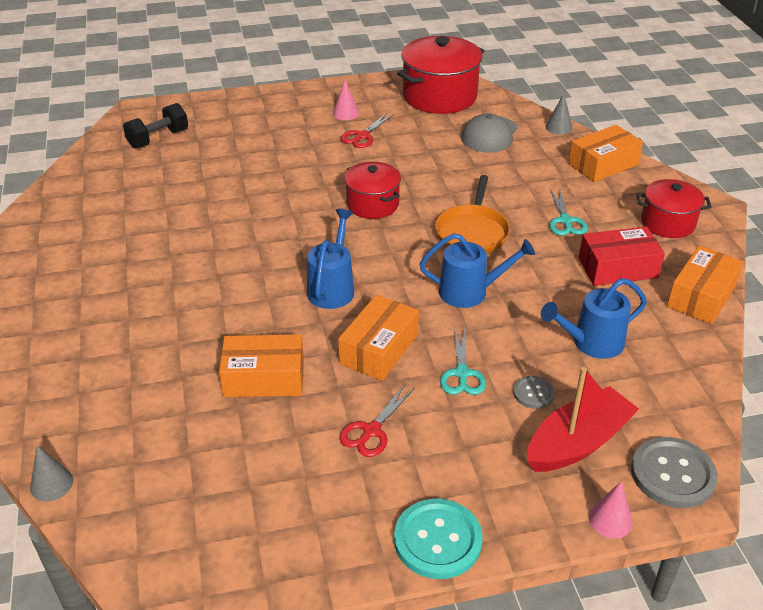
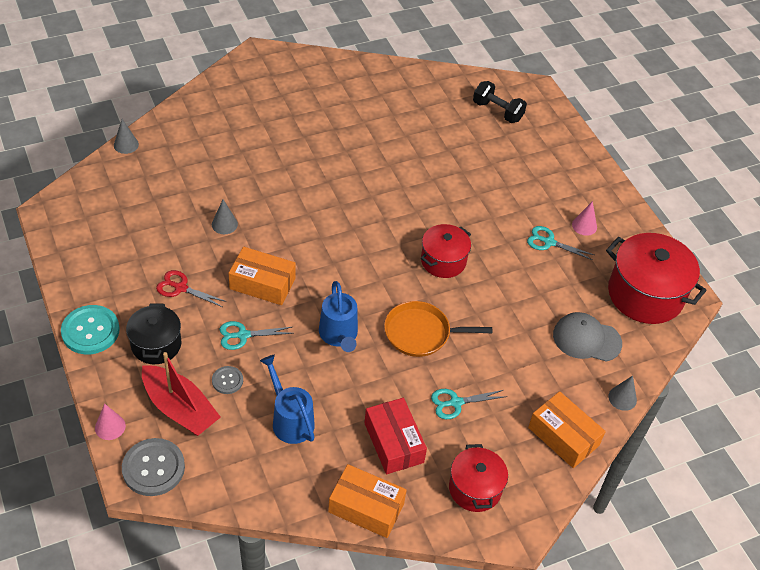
camera: 75 degrees right, 10 degrees up
orange box [219,334,304,397] -> grey cone [212,199,238,234]
blue watering can [307,209,354,309] -> none
red scissors [340,114,393,148] -> turquoise scissors [527,226,594,260]
none -> black pot [126,303,181,364]

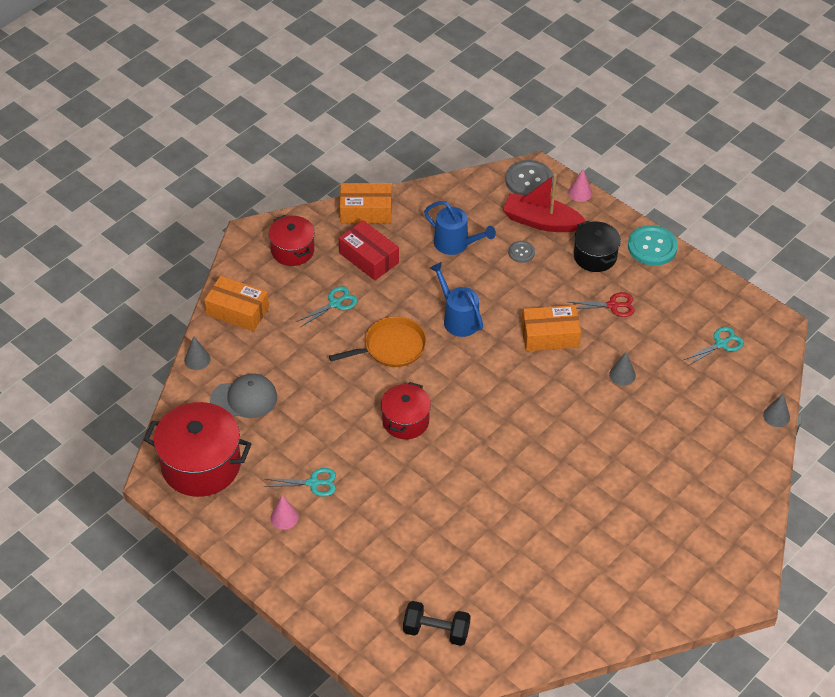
camera: 160 degrees right, 0 degrees up
turquoise scissors [220,321,293,350] -> turquoise scissors moved to [682,327,744,366]

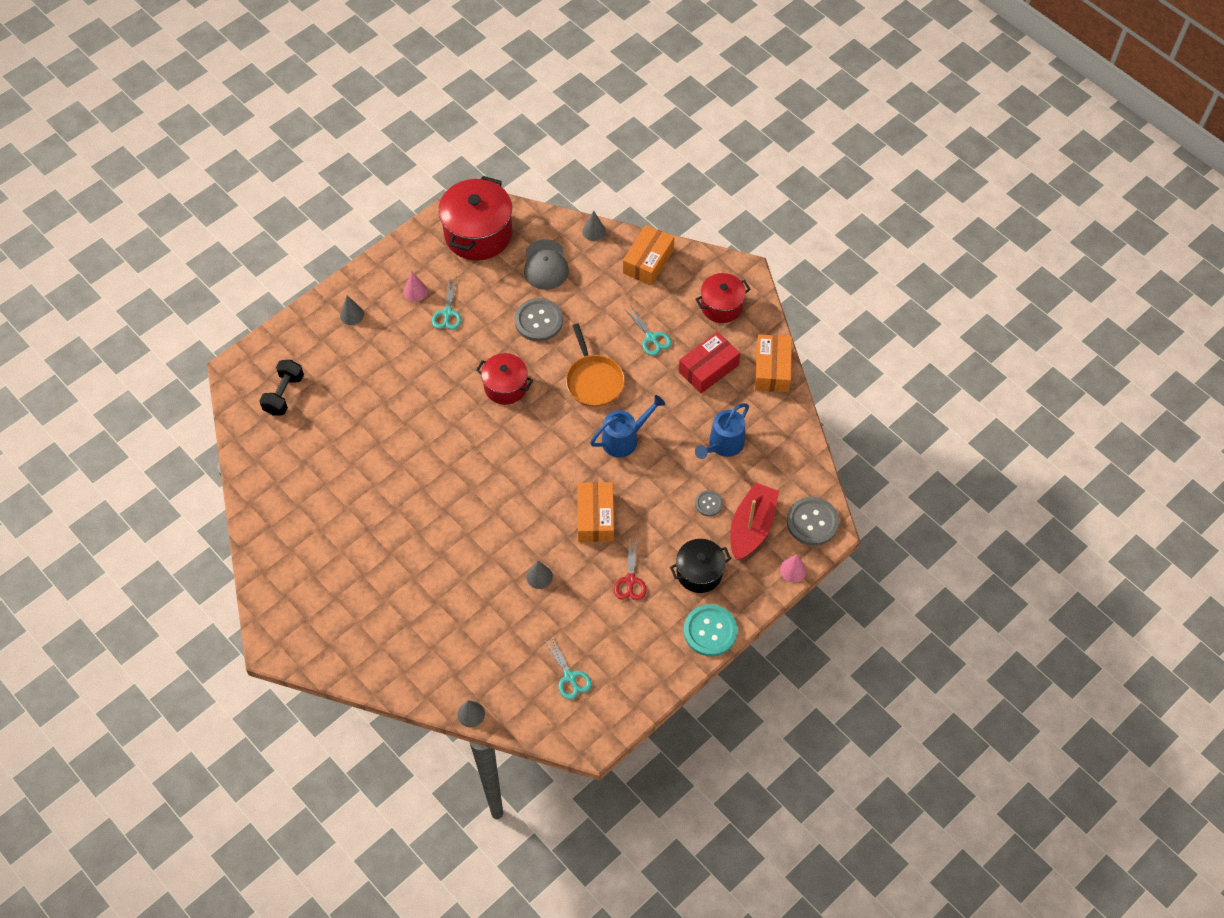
camera: 95 degrees right, 10 degrees up
none -> grey cone [340,295,364,325]
none -> grey button [515,298,563,342]

